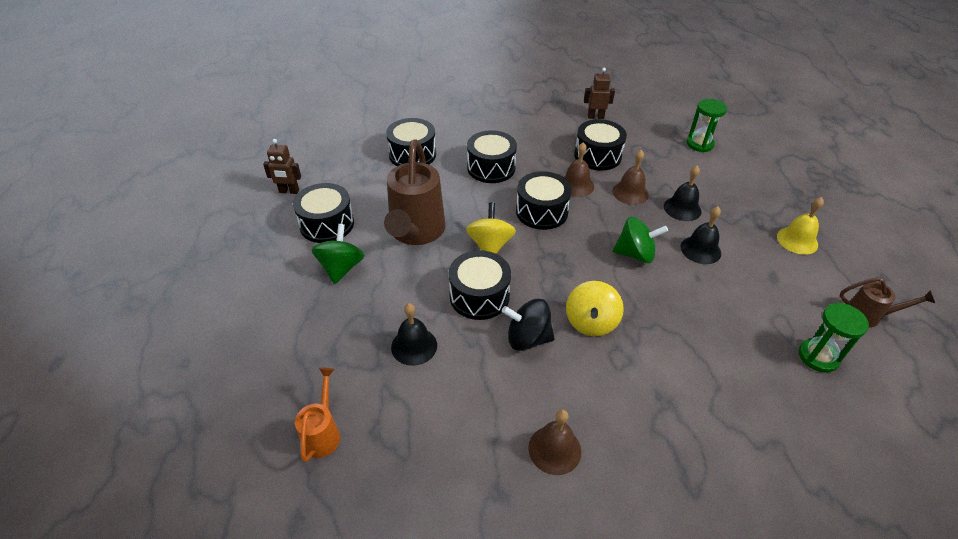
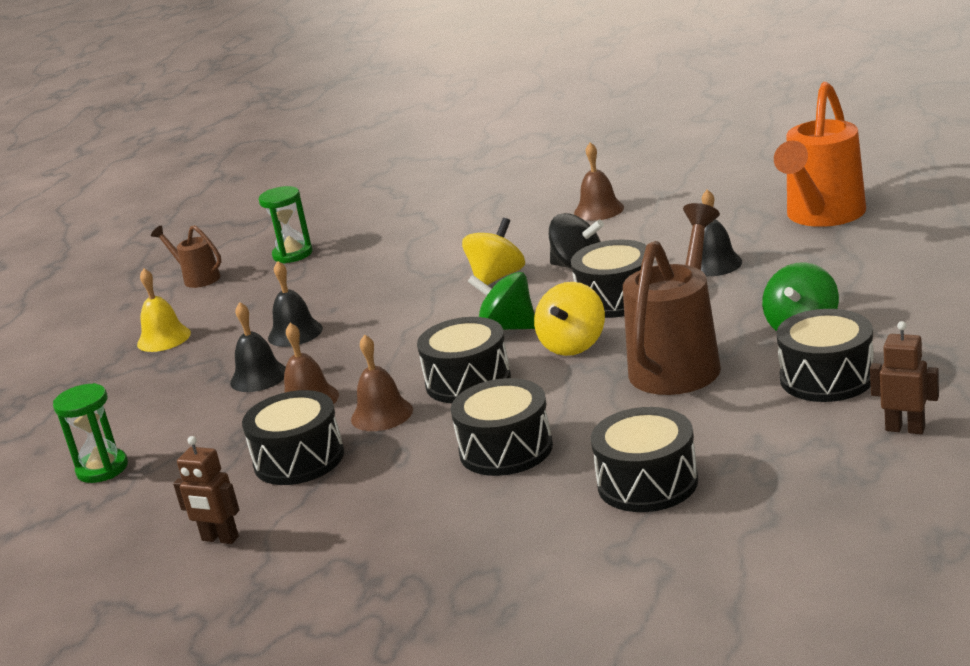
camera: 155 degrees left, 20 degrees down
orange watering can [295,368,340,462] -> orange watering can [774,82,866,227], size x1.99
green spinning top [613,217,668,263] -> green spinning top moved to [467,272,535,330]

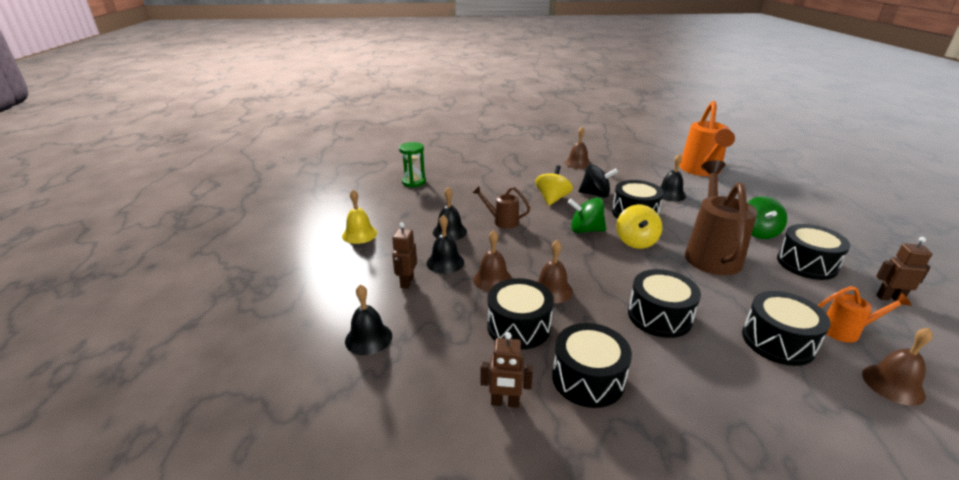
camera: 20 degrees left, 5 degrees up
green hourglass [53,383,128,483] -> black bell [345,284,392,355]
brown watering can [151,225,222,288] -> brown watering can moved to [473,186,530,229]
black drum [417,317,511,403] -> black drum moved to [552,323,632,408]
none -> brown robot [392,223,417,289]
none -> orange watering can [818,286,912,343]
none -> brown bell [862,328,933,406]

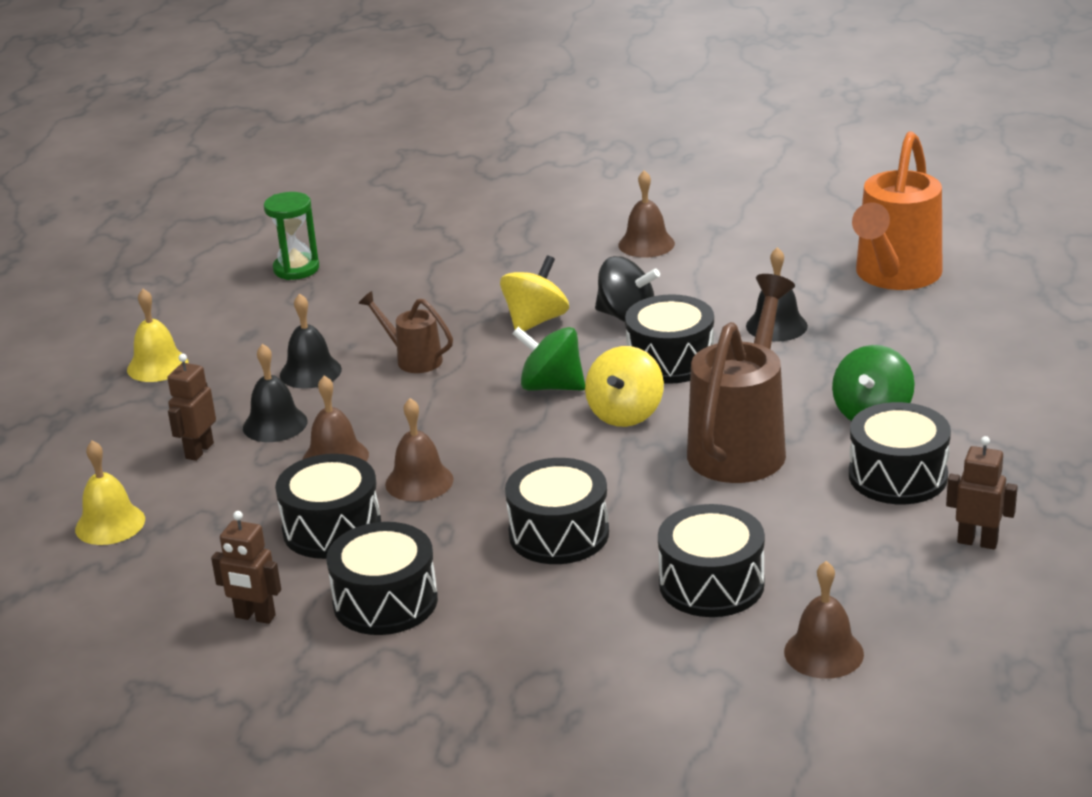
camera: 15 degrees right, 0 degrees up
black bell [345,284,392,355] -> yellow bell [75,440,145,545]
orange watering can [818,286,912,343] -> none

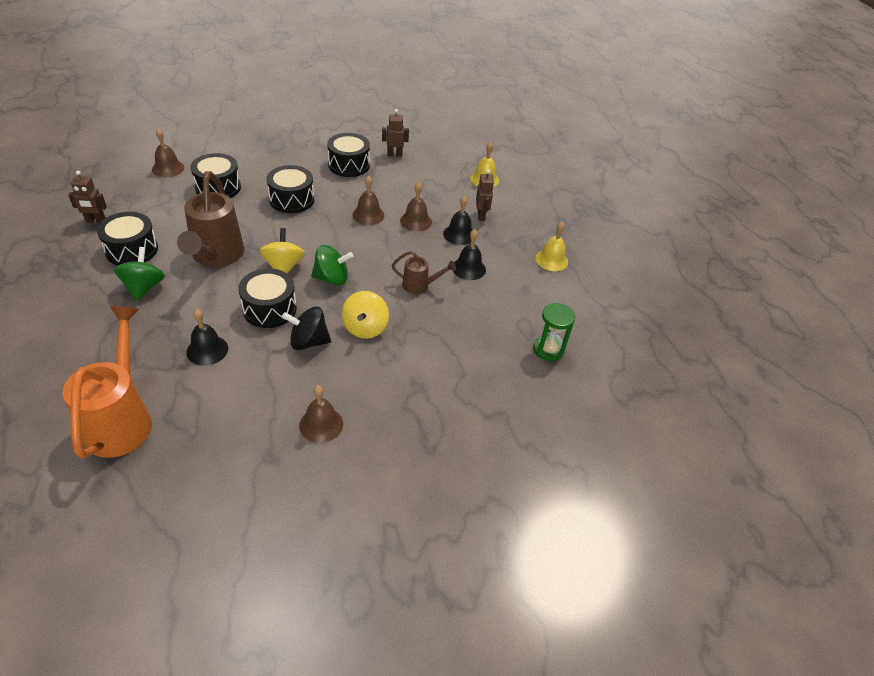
camera: 150 degrees right, 15 degrees up
black drum [275,454,381,559] -> none

